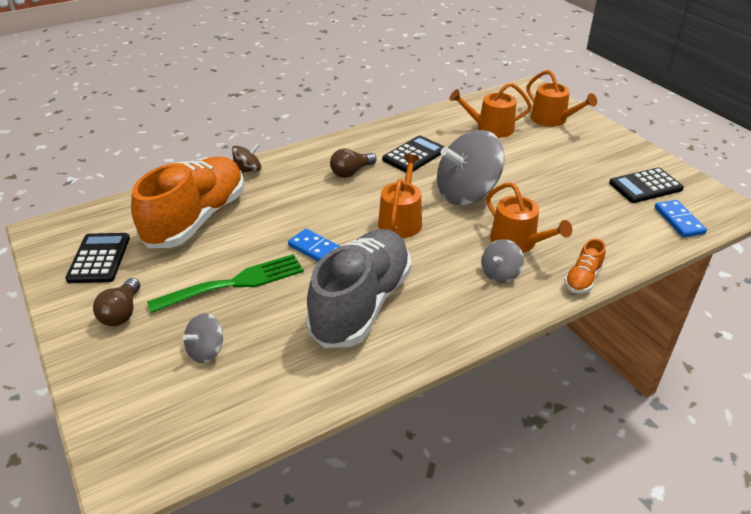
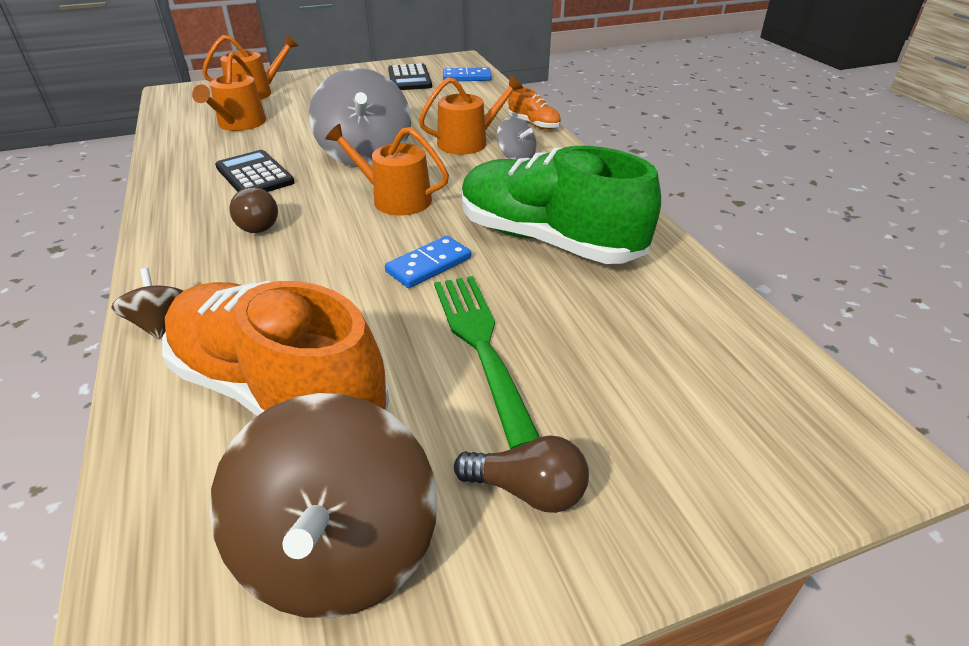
camera: 80 degrees left, 0 degrees up
black calculator [65,233,130,283] -> brown spinning top [210,393,437,618]
grey spinning top [183,313,223,363] -> none
grey shoe [306,229,411,348] -> green shoe [462,146,661,264]

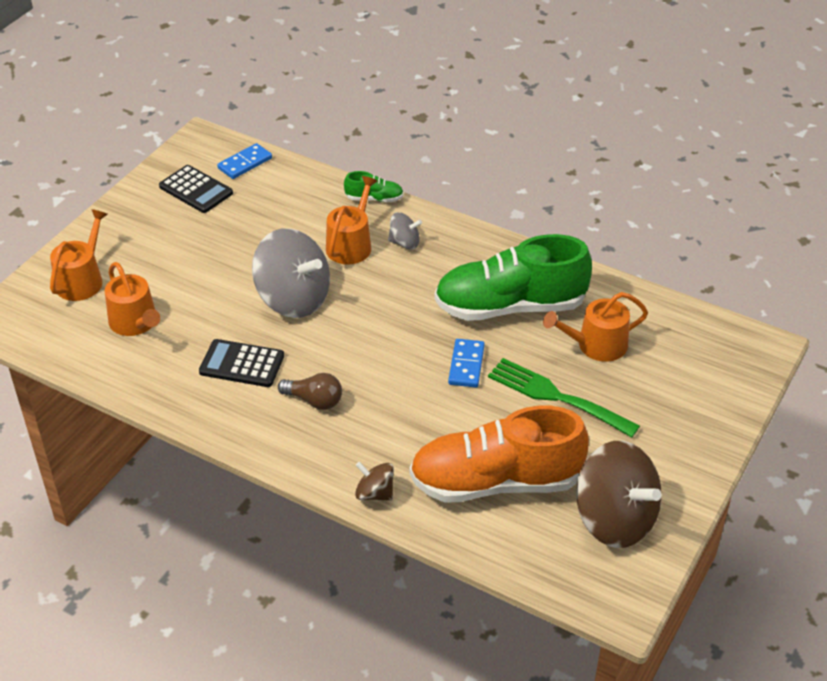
camera: 40 degrees left, 5 degrees up
orange watering can [325,124,449,216] -> orange watering can moved to [543,292,648,362]
brown light bulb [454,435,589,513] -> none
orange shoe [508,87,561,129] -> green shoe [344,171,404,202]

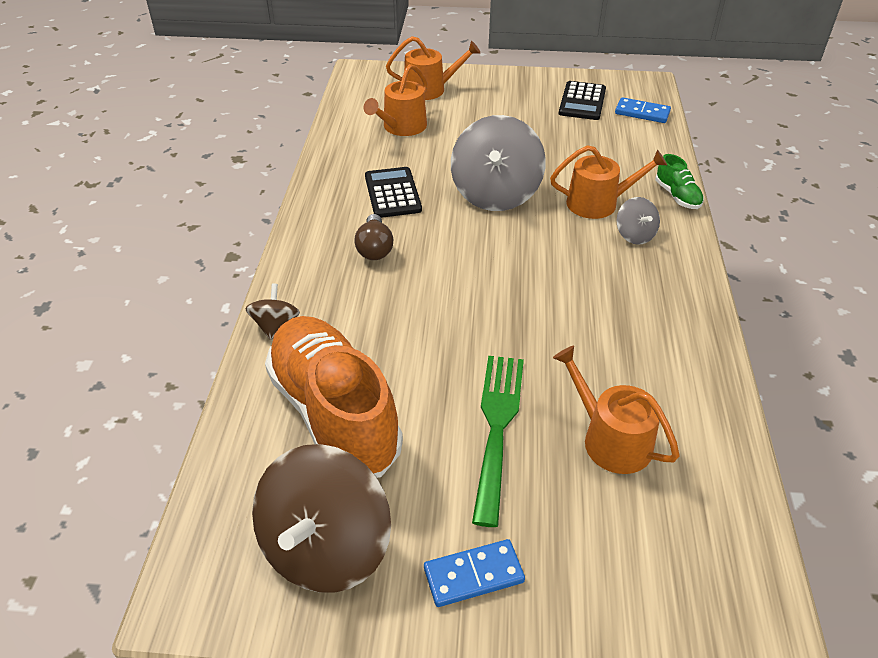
camera: 65 degrees right, 0 degrees up
green shoe [435,234,592,321] -> none
blue domino [448,339,485,388] -> blue domino moved to [424,539,525,607]

